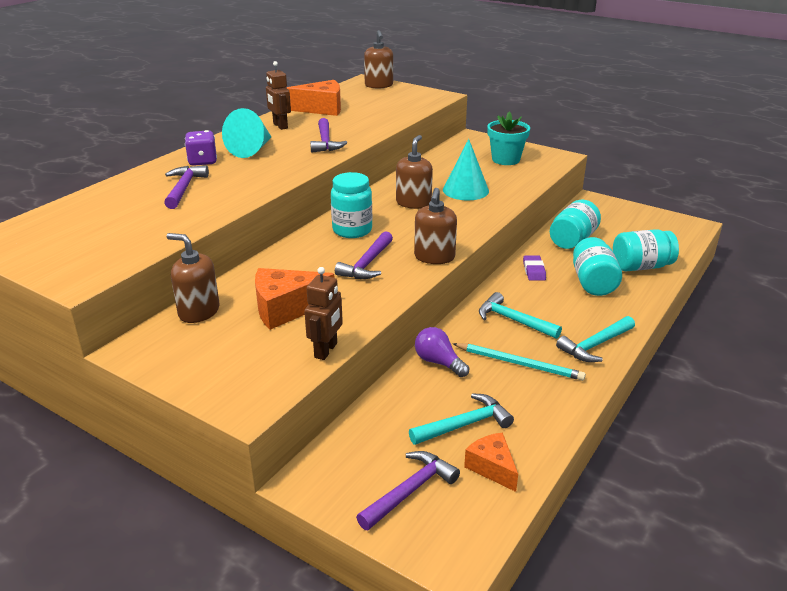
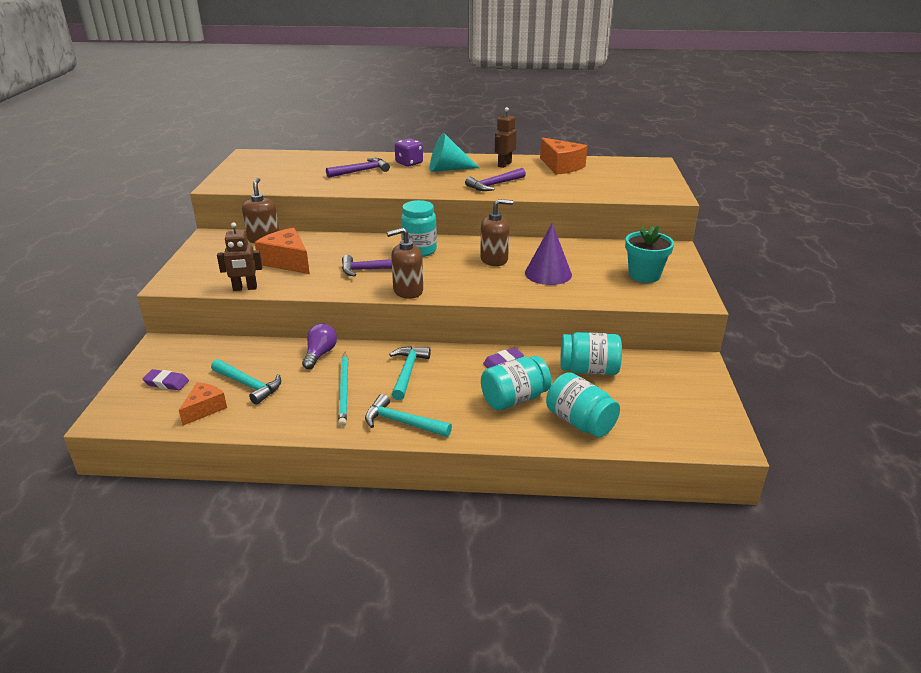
camera: 60 degrees right, 0 degrees up
purple hammer [356,451,460,530] -> purple eraser [142,369,189,390]
brown soap dispenser [364,30,393,88] -> none
turquoise cone [443,139,489,200] -> purple cone [525,223,572,285]

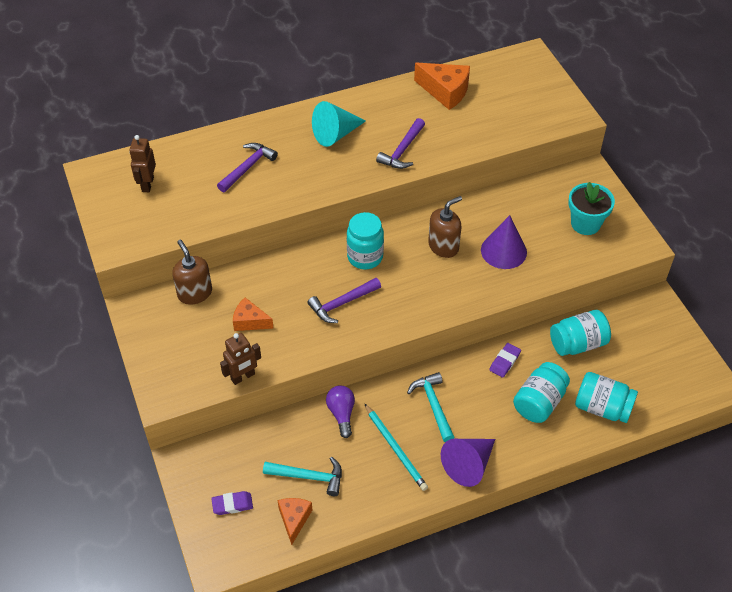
camera: 25 degrees left, 20 degrees up
orange cheese [255,228,310,274] -> orange cheese [233,298,274,331], size x0.63
turquoise hammer [365,394,452,437] -> purple cone [441,439,495,487]
brown soap dispenser [387,227,423,299] -> none
purple dice [395,138,423,167] -> none
brown robot [495,107,517,168] -> brown robot moved to [129,135,156,192]

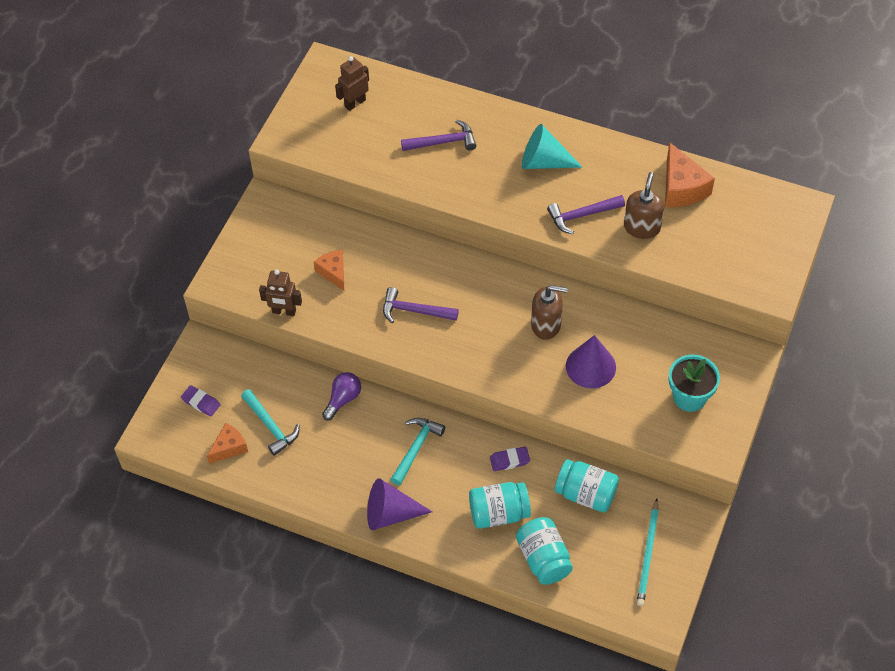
camera: 45 degrees right, 5 degrees up
brown soap dispenser [172,240,212,305] -> brown soap dispenser moved to [624,172,664,239]
turquoise jar [347,212,384,270] -> none
turquoise pencil [364,403,428,491] -> turquoise pencil moved to [637,499,659,606]

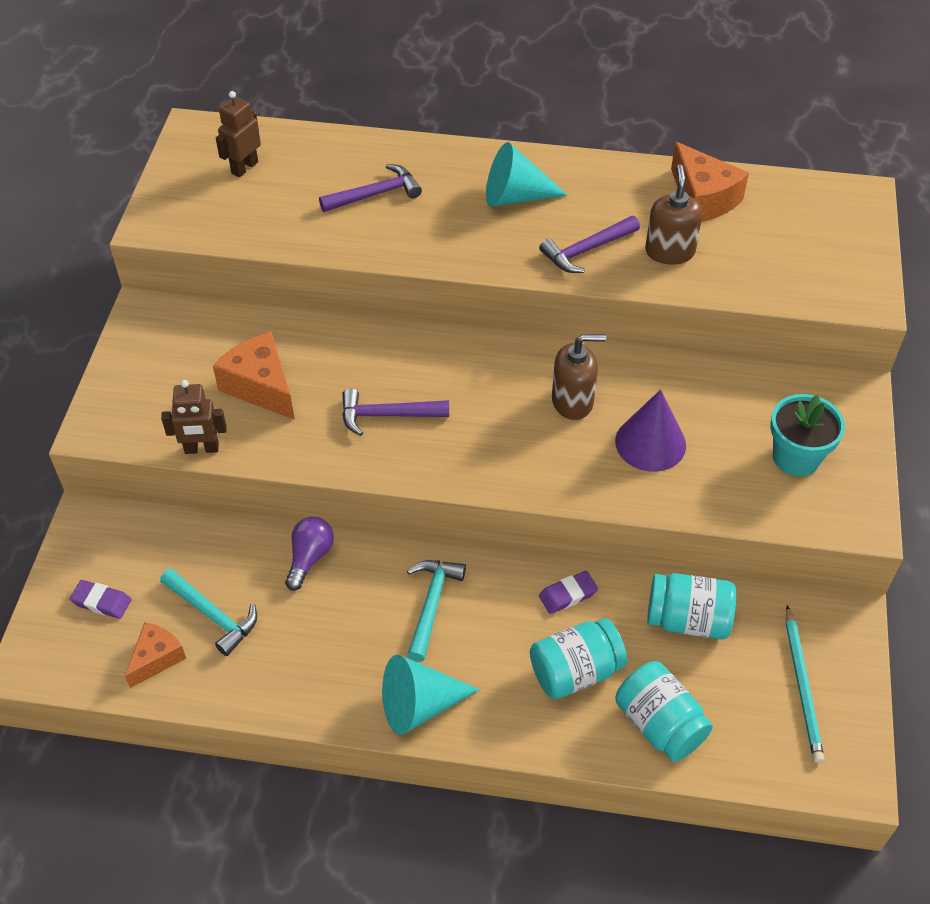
camera: 15 degrees left, 5 degrees down
orange cheese [314,250,344,291] -> orange cheese [213,331,295,420], size x1.58
purple cone [367,478,432,530] -> turquoise cone [382,655,480,735]

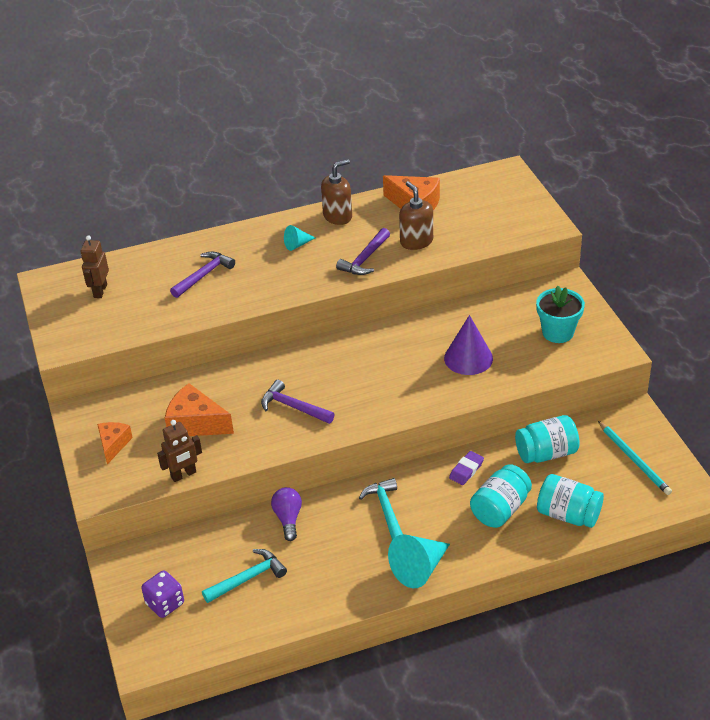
camera: 25 degrees left, 10 degrees down
purple eraser [70,580,132,619] -> purple dice [141,570,184,618]
orange cheese [125,622,186,688] -> orange cheese moved to [97,422,133,464]
turquoise hammer [160,568,257,656] -> turquoise hammer turned 45 degrees counterclockwise [202,549,287,603]
purple hammer [342,388,449,436] -> purple hammer turned 60 degrees clockwise [261,380,335,424]
turquoise cone [486,142,567,207] -> turquoise cone [284,225,315,251], size x0.55
brown soap dispenser [552,334,606,420] -> brown soap dispenser moved to [321,159,352,225]

